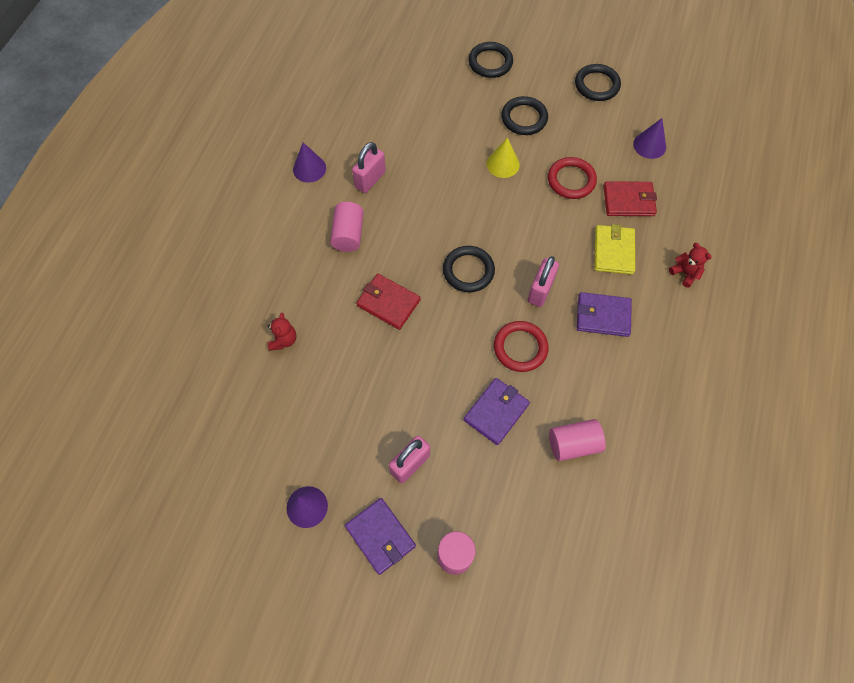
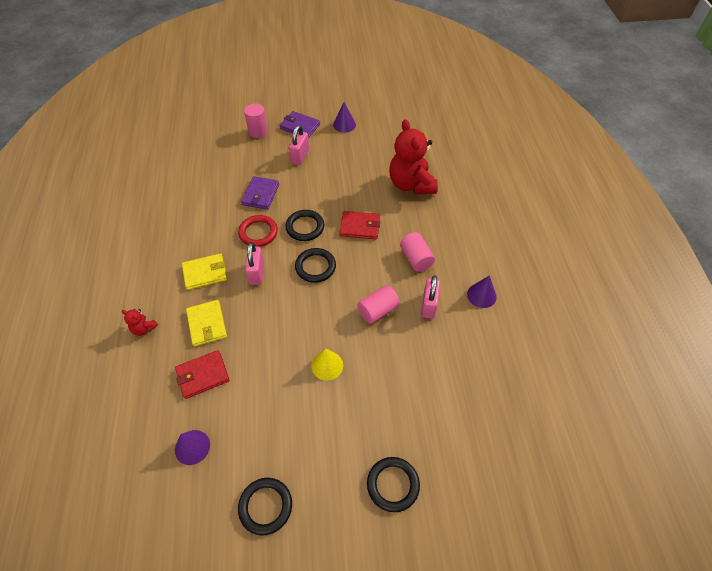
camera: 155 degrees right, 10 degrees down
red teddy bear [267,313,296,351] -> red teddy bear [389,119,438,195], size x2.36
black ring [501,96,548,135] -> black ring moved to [285,210,324,241]
red ring [548,157,597,199] -> none
pink cylinder [549,419,606,461] -> pink cylinder moved to [357,285,400,324]
purple wallet [577,292,632,337] -> yellow wallet [182,253,227,290]

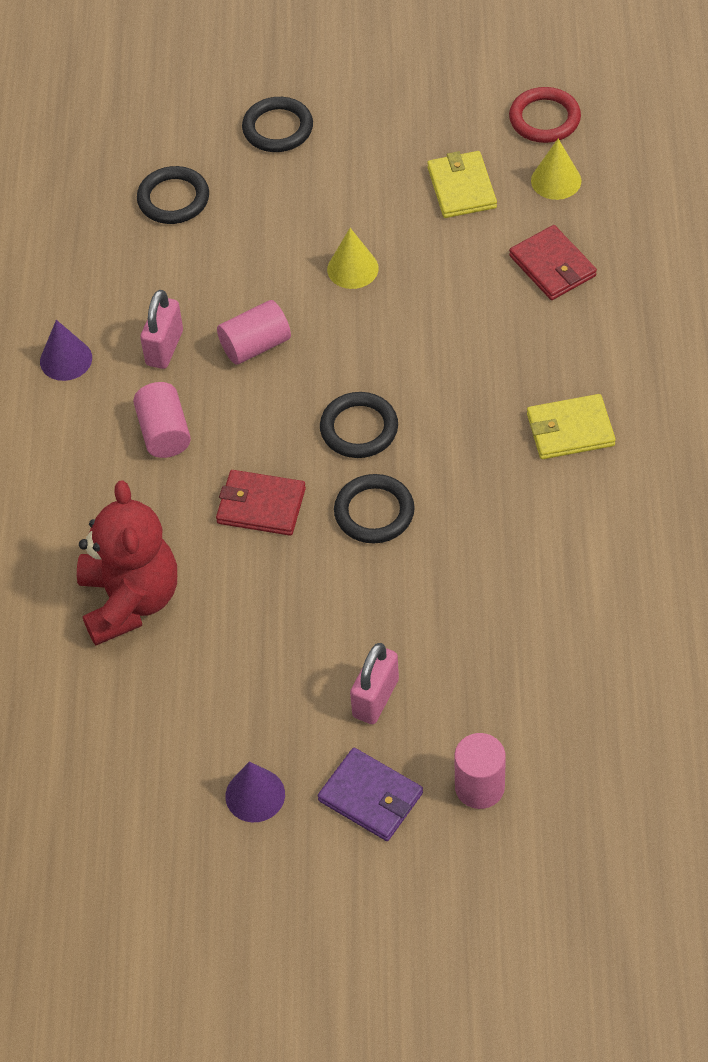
camera: 170 degrees left, 0 degrees up
red teddy bear [122,309,158,336] -> none
red wallet [175,350,229,399] -> red wallet turned 75 degrees clockwise [509,225,597,300]
purple cone [175,430,210,465] -> yellow cone [531,139,581,200]
yellow wallet [186,300,227,346] -> yellow wallet moved to [427,151,497,218]
red ring [238,215,278,247] -> red ring moved to [509,87,581,143]
black ring [238,478,292,536] -> black ring moved to [137,166,209,224]
purple wallet [241,176,279,210] -> none
pink padlock [245,242,264,285] -> none

